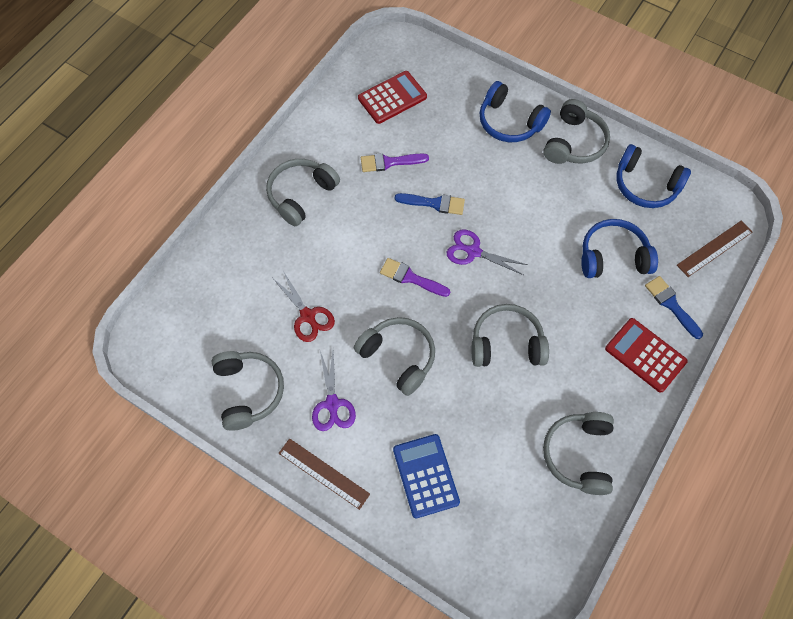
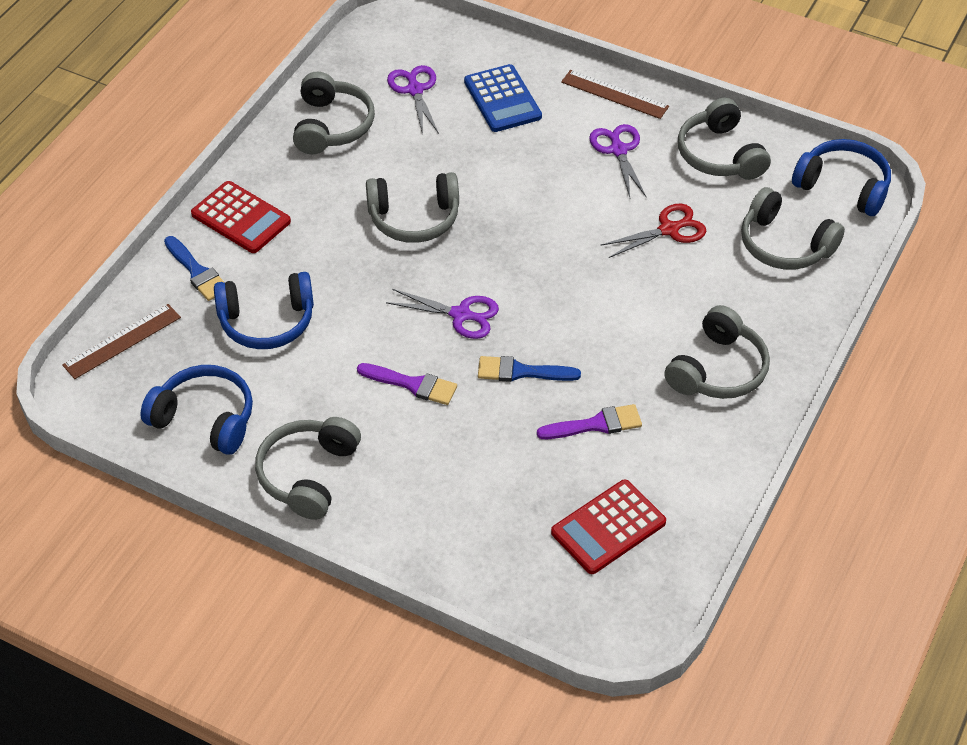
camera: 175 degrees right, 15 degrees down
red scissors [274,271,335,342] -> red scissors turned 105 degrees clockwise [601,204,706,258]
grey headphones [354,317,435,396] -> grey headphones moved to [741,187,845,270]
purple brush [380,258,450,297] -> purple brush moved to [357,363,457,405]
blue headphones [480,81,551,142] -> blue headphones moved to [792,139,891,216]
none -> purple scissors [387,65,439,135]

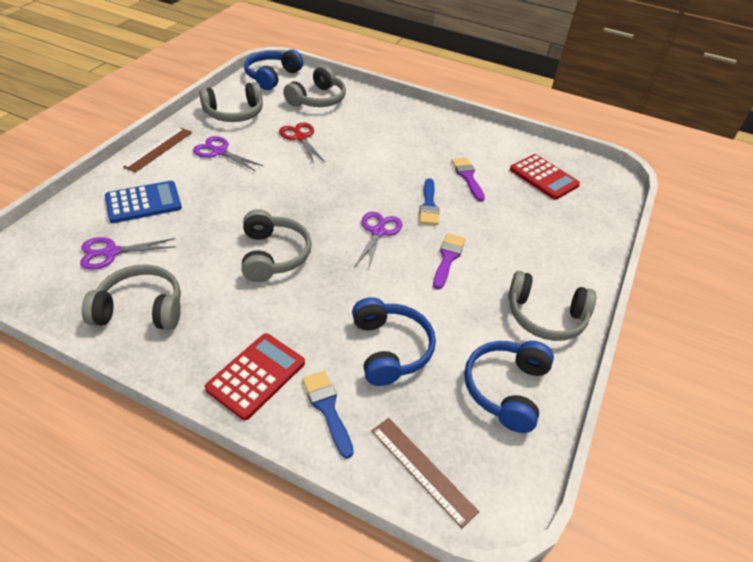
camera: 95 degrees left, 5 degrees down
blue brush [164,236,225,301] -> blue brush turned 75 degrees counterclockwise [302,371,354,459]
purple scissors [589,124,646,197] -> purple scissors turned 45 degrees clockwise [193,136,264,171]
grey headphones [665,305,770,399] -> none

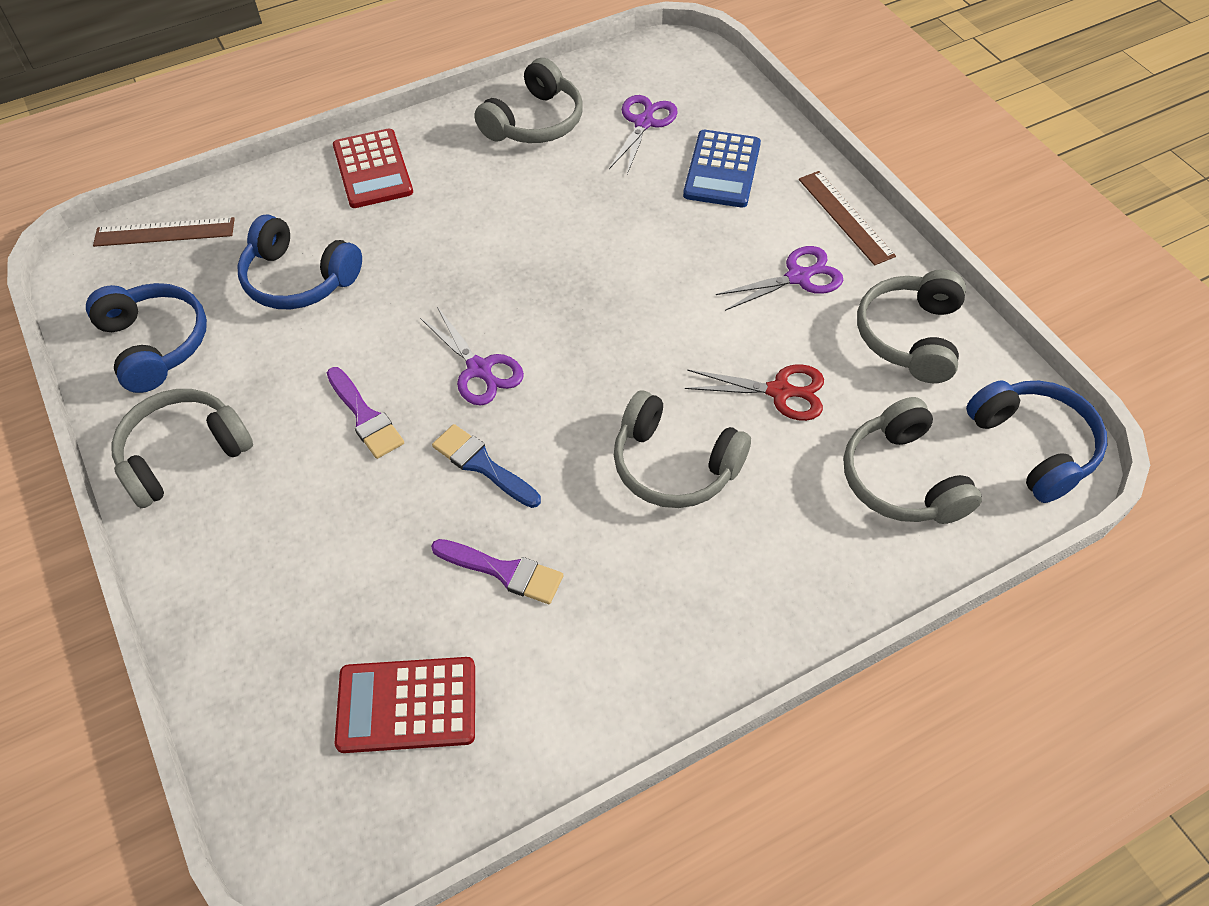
camera: 130 degrees right, 10 degrees up
grey headphones [242,209,312,282] -> grey headphones moved to [614,391,751,508]
blue brush [302,371,354,459] -> none

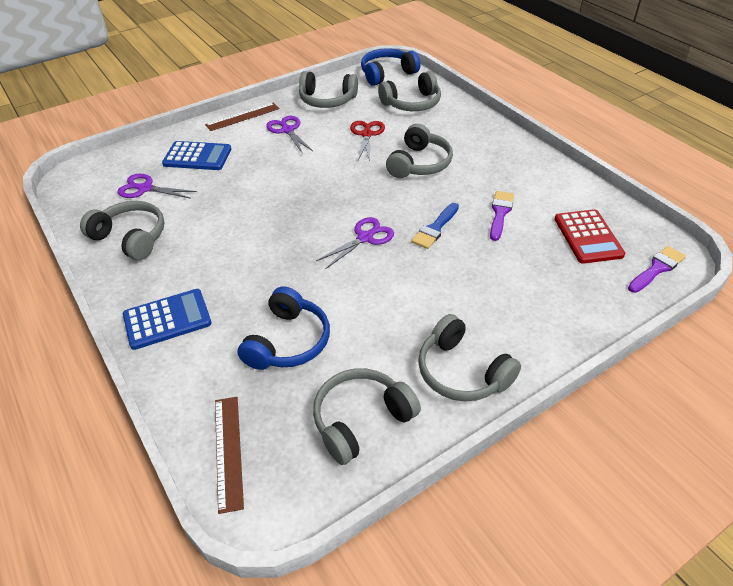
camera: 95 degrees left, 10 degrees down
blue headphones [86,283,207,393] -> grey headphones [313,368,421,465]
purple brush [327,367,404,459] -> purple brush moved to [628,246,686,293]
red calculator [333,128,413,208] -> blue calculator [123,289,212,350]

